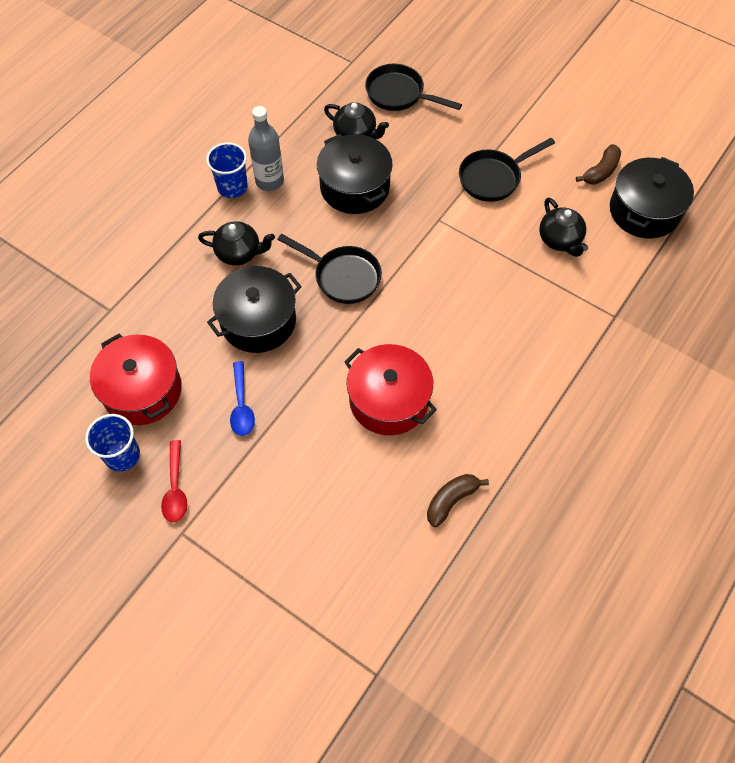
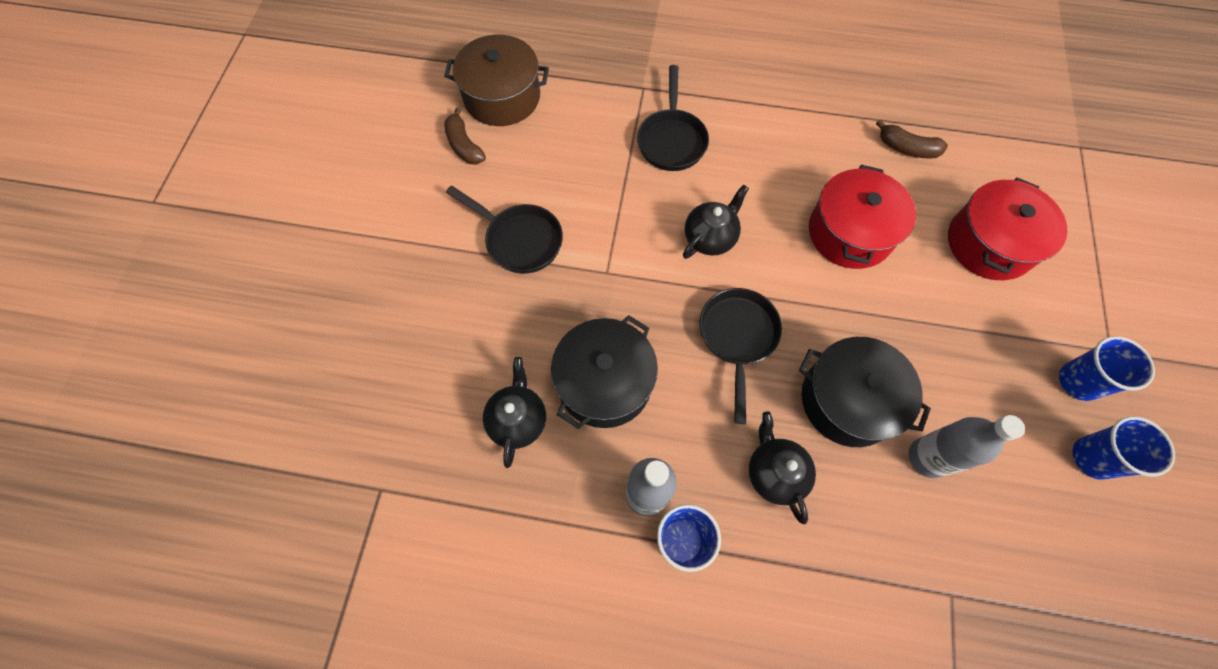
camera: 115 degrees left, 5 degrees up
red pot [90,334,182,425] -> red pot moved to [948,178,1067,280]
red spoon [161,440,187,522] -> blue cup [1059,336,1155,401]
blue spoon [230,361,255,436] -> none
black pan [365,64,462,111] -> black pan moved to [637,65,709,171]
black teapot [539,198,588,257] -> black teapot moved to [683,185,749,259]
brown banana [576,144,621,185] -> brown banana turned 135 degrees counterclockwise [444,107,486,164]
black pot [610,157,694,239] -> brown pot [444,35,549,126]
none -> grey bottle [909,415,1025,478]

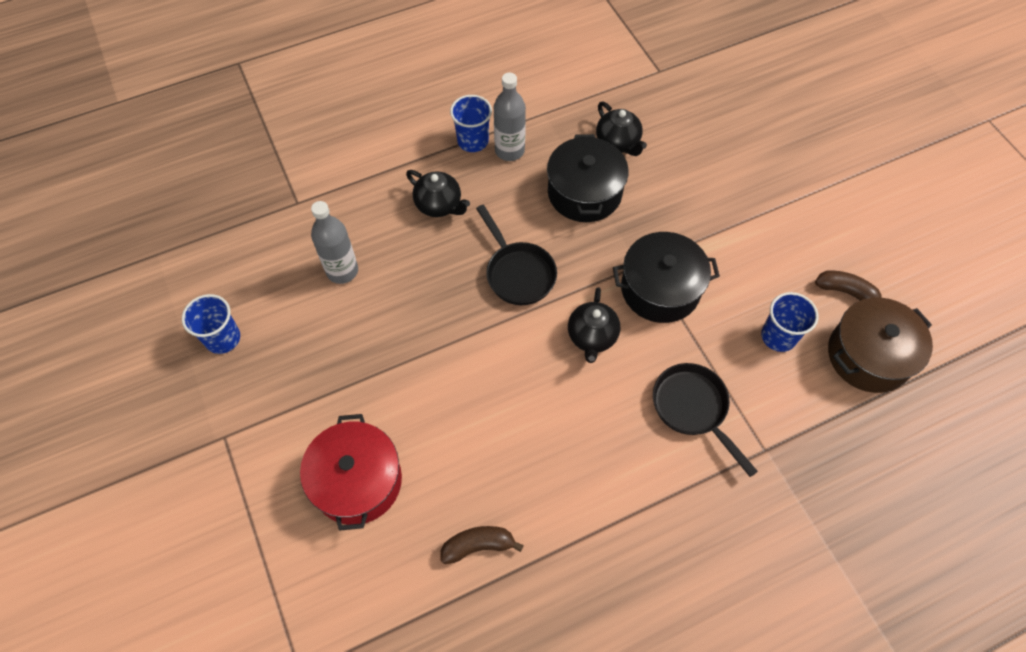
camera: 145 degrees right, 5 degrees down
black pan [446,185,563,274] -> none
black pot [799,337,931,447] -> black pot moved to [613,232,720,323]
red pot [809,165,916,269] -> none
blue cup [1059,336,1155,401] -> blue cup moved to [761,292,819,352]

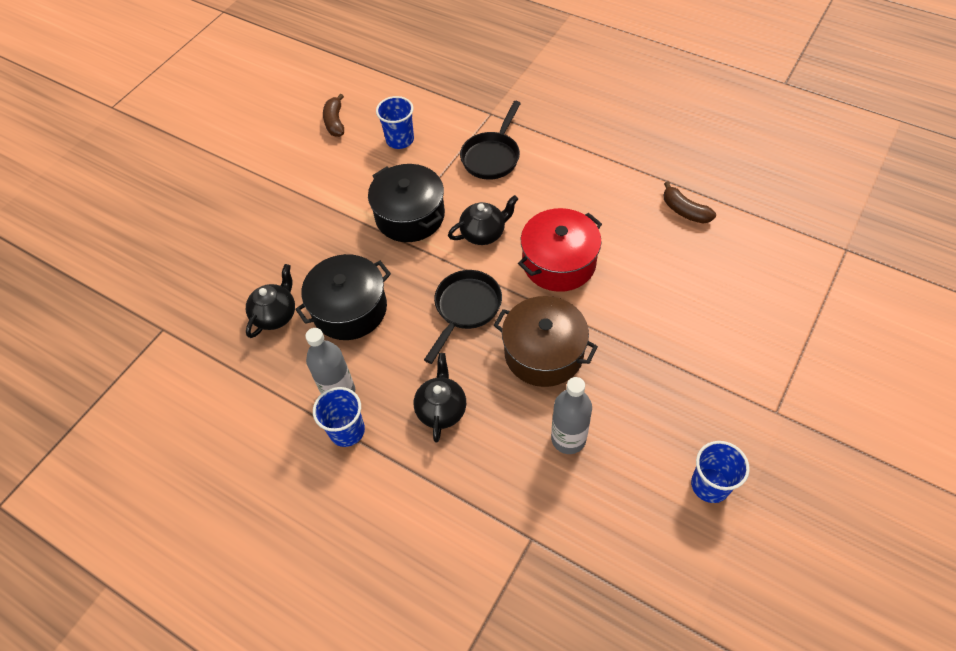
camera: 120 degrees left, 5 degrees down
red pot [300,414,402,531] -> red pot moved to [518,208,602,292]
brown pot [828,297,933,393] -> brown pot moved to [494,296,598,387]

